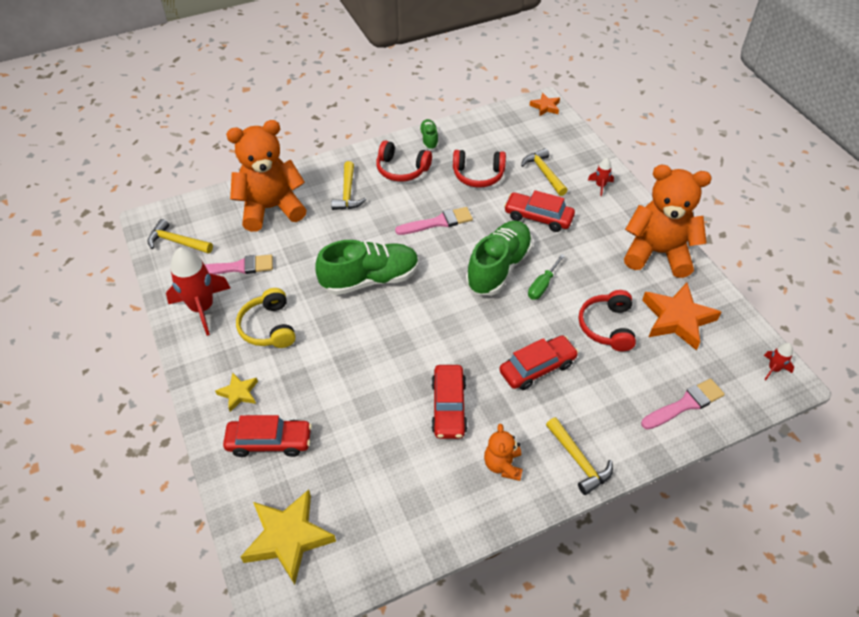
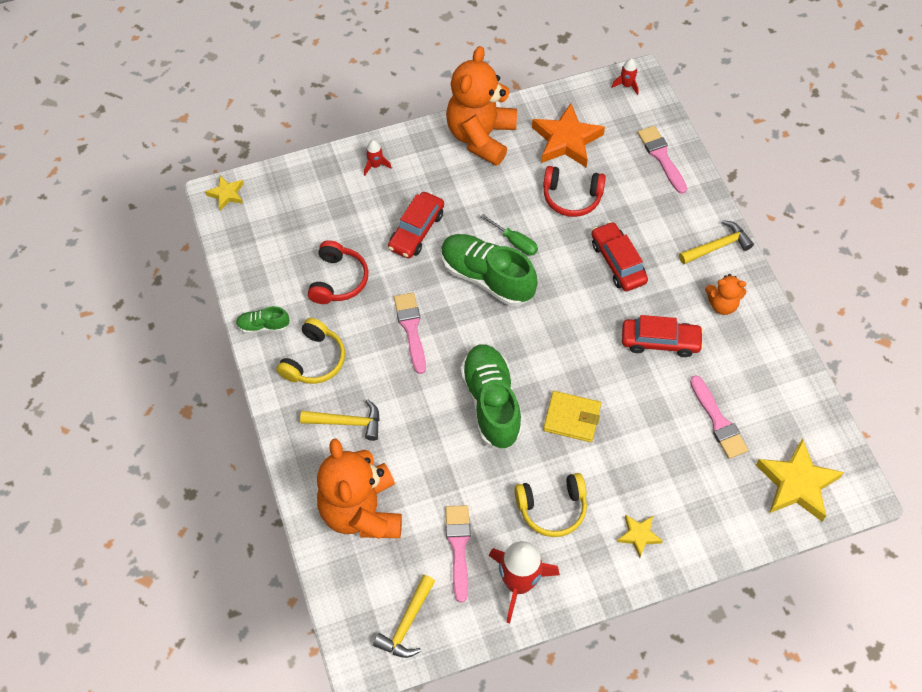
camera: 85 degrees left, 10 degrees up
red car [223,415,312,457] -> none
red headphones [376,141,432,182] -> yellow headphones [276,318,345,384]
yellow hammer [521,148,568,196] -> none
orange star [529,93,560,116] -> yellow star [205,176,243,210]
none -> yellow wallet [543,391,601,442]
none -> pink brush [690,375,748,459]

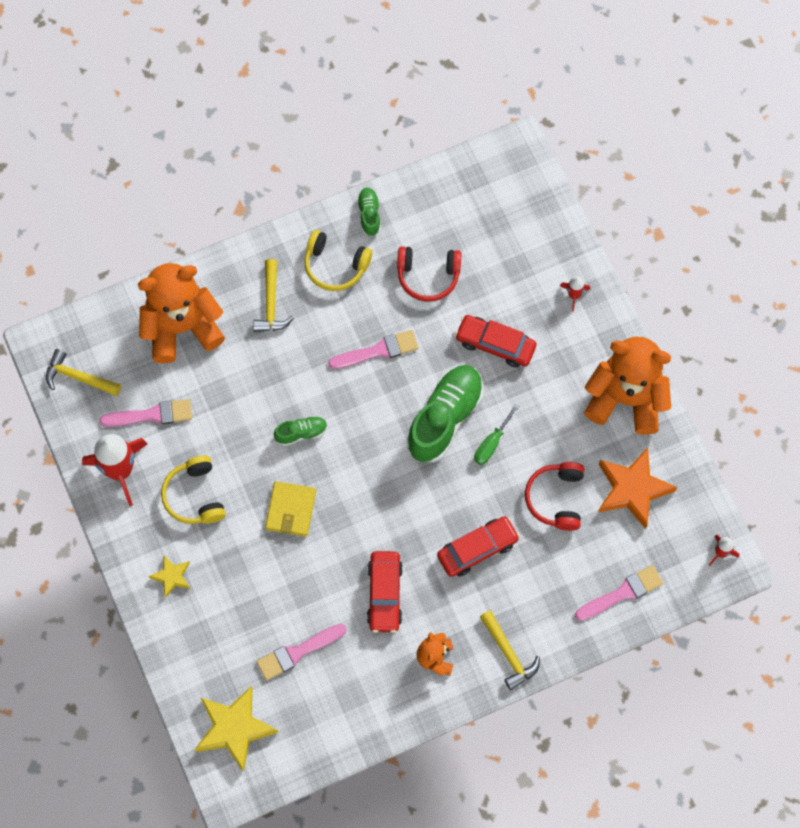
camera: 85 degrees right, 10 degrees up
yellow star [205,176,243,210] -> none
green shoe [460,344,522,450] -> green shoe [274,415,327,446], size x0.48

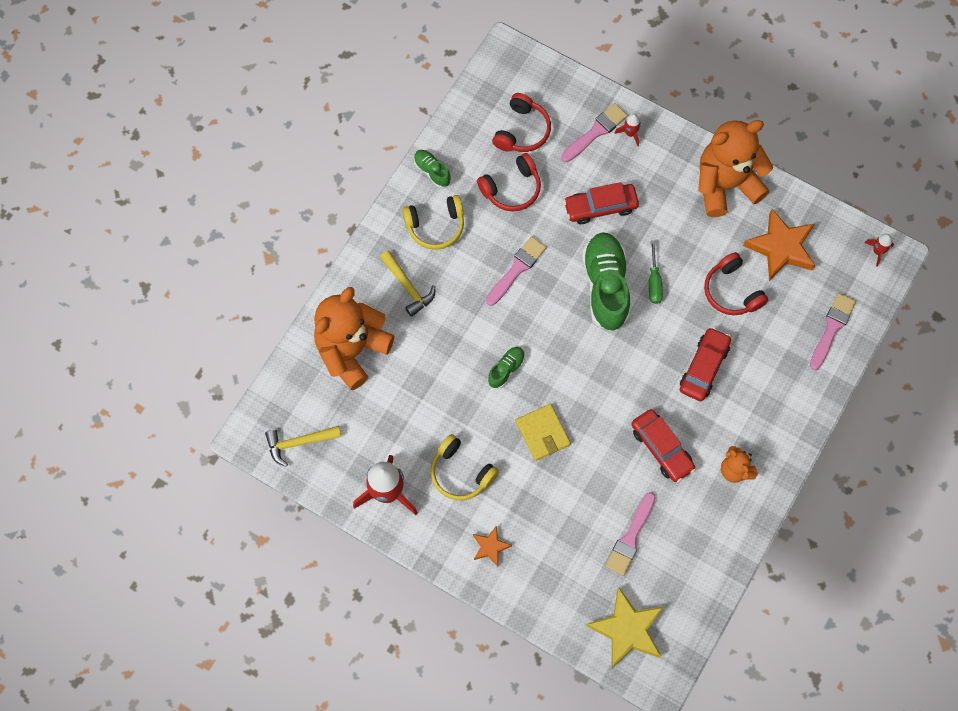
camera: 35 degrees left, 0 degrees up
pink brush [99,399,192,427] -> pink brush moved to [561,103,628,162]
yellow star [149,555,190,598] -> orange star [473,525,512,566]
yellow hammer [480,610,540,690] -> none
none -> red headphones [492,93,551,152]

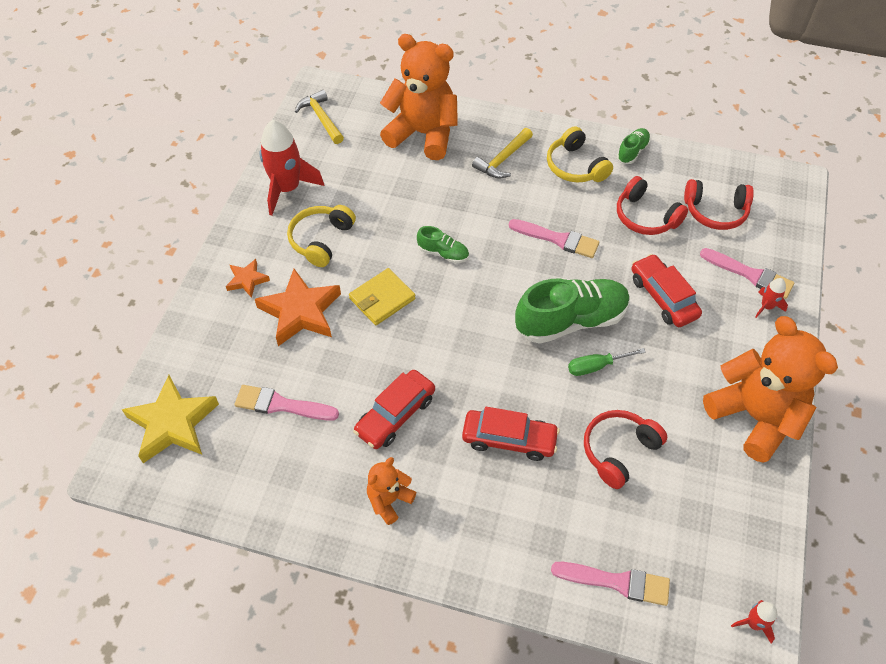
camera: 75 degrees right, 15 degrees down
orange star [743,209,815,281] -> orange star moved to [255,269,341,346]

